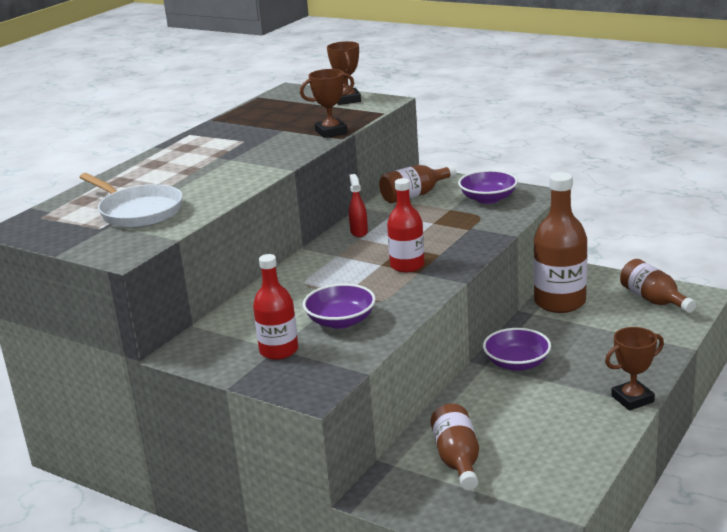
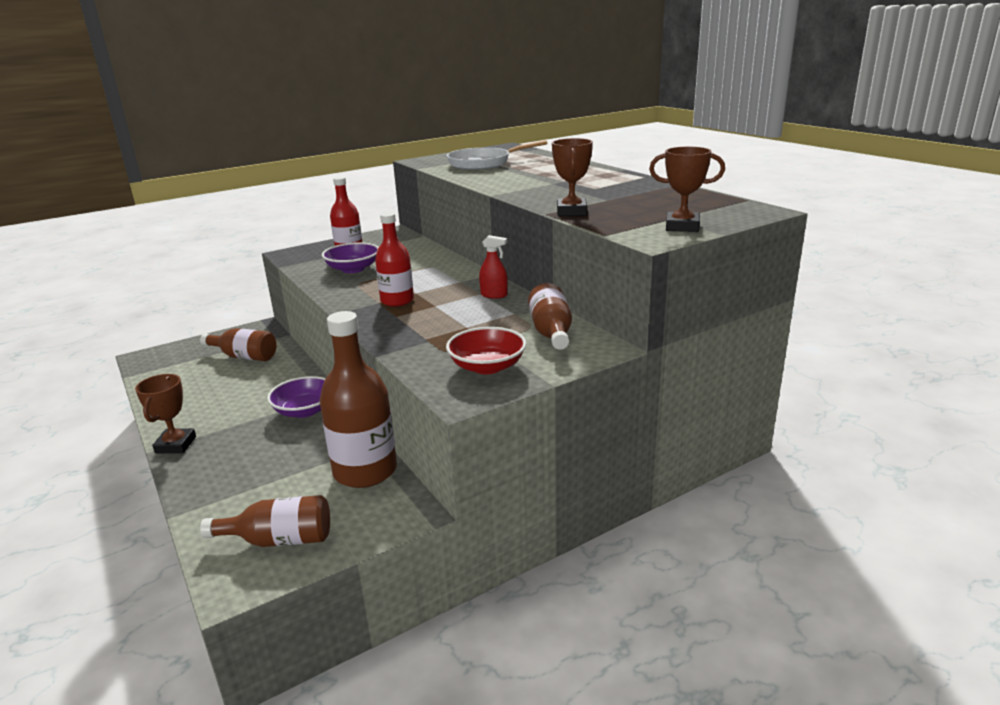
camera: 115 degrees right, 0 degrees up
purple bowl [458,170,518,204] -> red bowl [446,327,526,374]

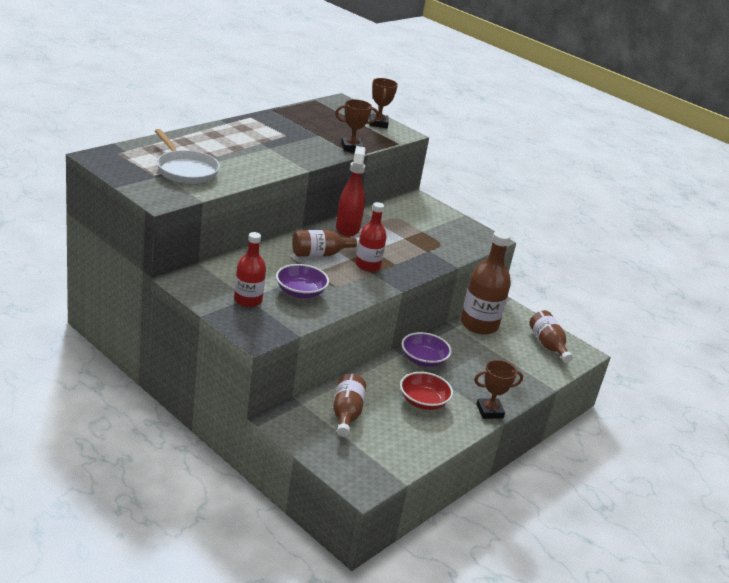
camera: 110 degrees left, 5 degrees up
red bowl [446,327,526,374] -> red bowl moved to [400,372,453,410]
red spray bottle [479,235,508,299] -> red spray bottle [336,146,366,237], size x1.87
brown bottle [528,283,572,350] -> brown bottle moved to [292,230,360,257]

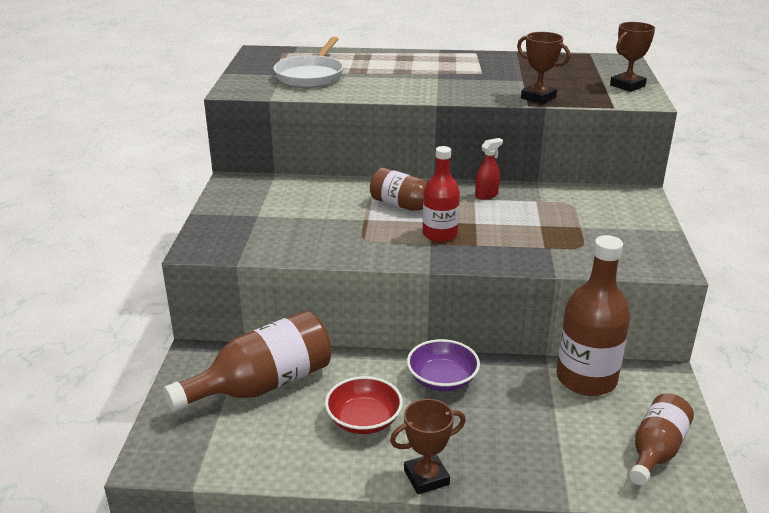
camera: 55 degrees right, 0 degrees up
red bottle [234,232,266,307] -> none
purple bowl [276,264,329,298] -> none
brown bottle [333,374,366,437] -> brown bottle [164,311,332,412], size x1.61
red spray bottle [336,146,366,237] -> red spray bottle [475,138,503,200], size x0.54
brown trophy [474,360,523,419] -> brown trophy turned 60 degrees counterclockwise [390,399,466,494]

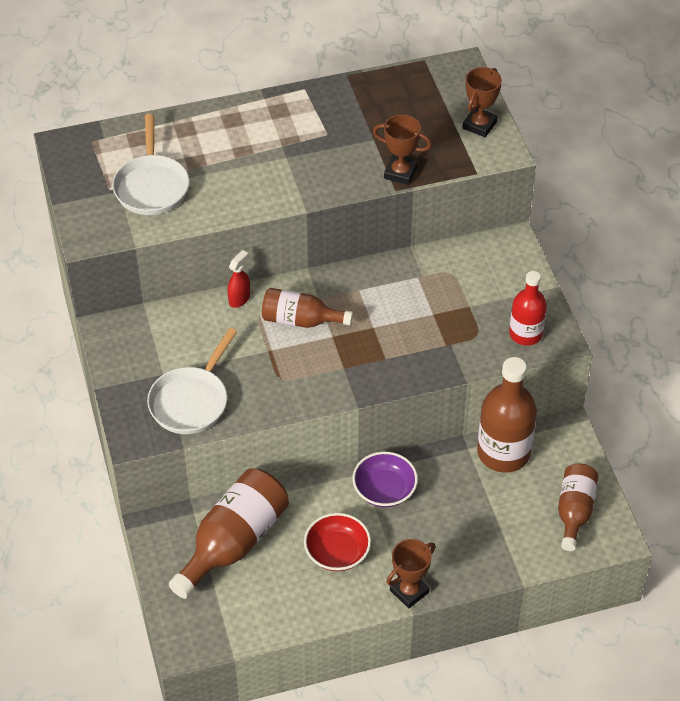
camera: 20 degrees left, 20 degrees up
red bottle [423,146,460,242] -> red bottle moved to [509,271,547,346]
red spray bottle [475,138,503,200] -> red spray bottle moved to [228,250,250,308]
none -> white pan [147,328,237,434]

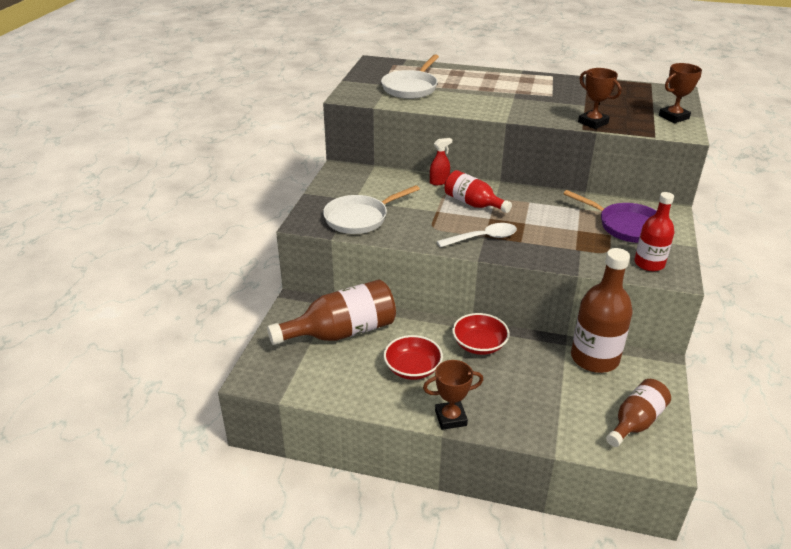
camera: 30 degrees right, 15 degrees down
brown bottle [262,288,353,328] -> red bottle [444,170,512,213]
purple bowl [352,452,418,507] -> red bowl [452,313,510,355]
none -> white spoon [437,223,517,247]
none -> purple pan [563,190,657,243]

